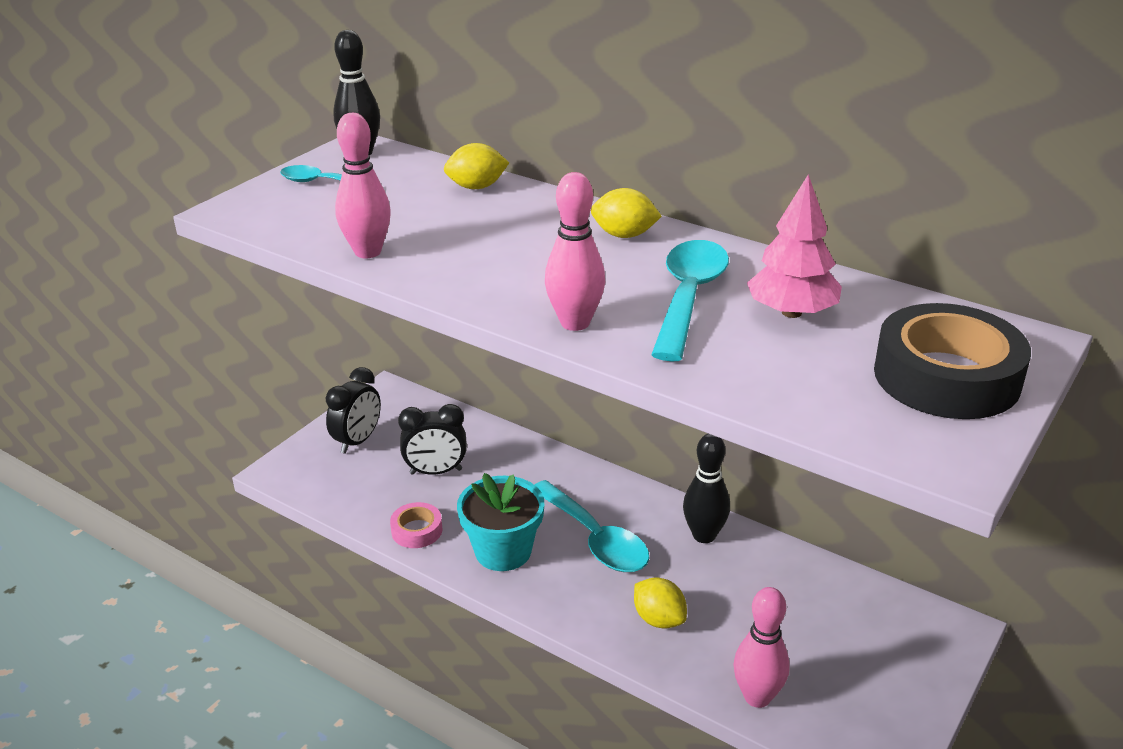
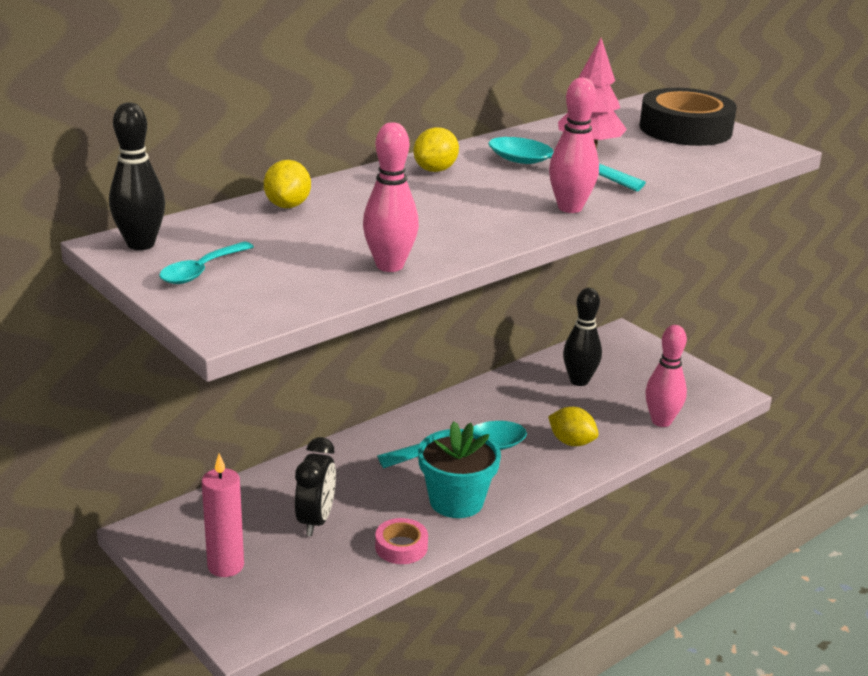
camera: 75 degrees left, 5 degrees down
black clock [326,367,381,454] -> pink candle [202,454,244,577]
yellow lemon [634,577,687,629] -> yellow lemon turned 60 degrees clockwise [548,407,599,446]
black bowling pin [683,434,730,543] -> black bowling pin moved to [563,288,602,386]

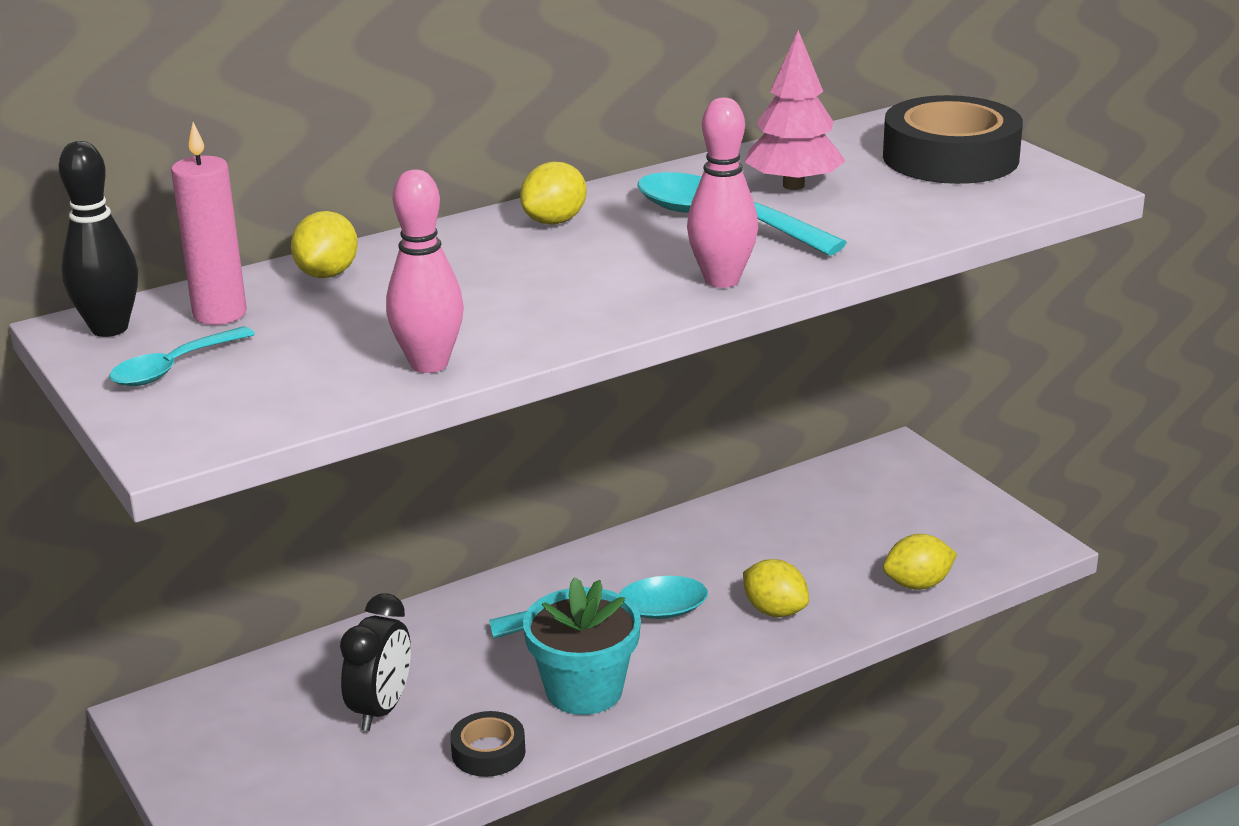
camera: 10 degrees right, 0 degrees up
pink candle [202,454,244,577] -> pink candle moved to [171,122,247,325]
pink tape [375,518,428,564] -> black tape [450,711,526,777]
black bowling pin [563,288,602,386] -> none
pink bowling pin [645,325,687,427] -> yellow lemon [883,534,957,590]

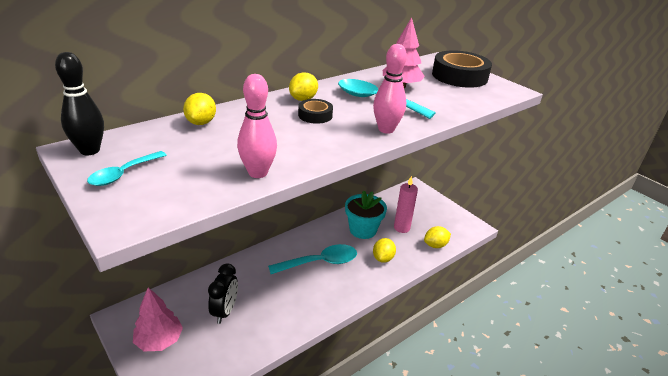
camera: 10 degrees left, 5 degrees up
pink candle [171,122,247,325] -> pink candle moved to [394,176,418,233]
black tape [450,711,526,777] -> black tape moved to [298,99,333,124]
turquoise flower pot [523,577,641,715] -> turquoise flower pot moved to [345,191,387,239]
yellow lemon [743,559,809,617] -> yellow lemon turned 75 degrees clockwise [373,238,396,263]
none -> pink tree [133,287,183,351]

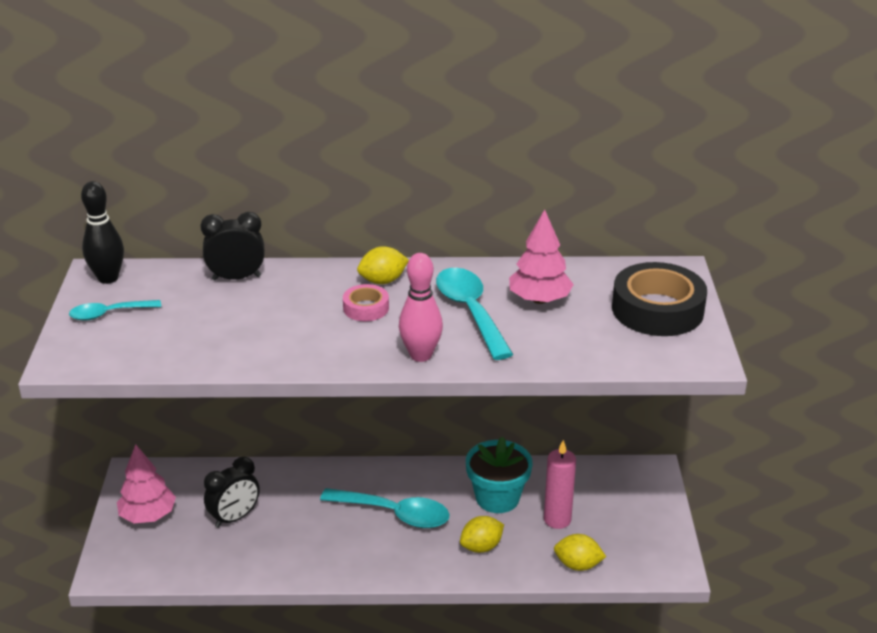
camera: 40 degrees right, 0 degrees up
yellow lemon [183,93,216,125] -> black clock [200,212,264,281]
pink bowling pin [237,74,277,178] -> none
black tape [298,99,333,124] -> pink tape [343,284,389,321]

